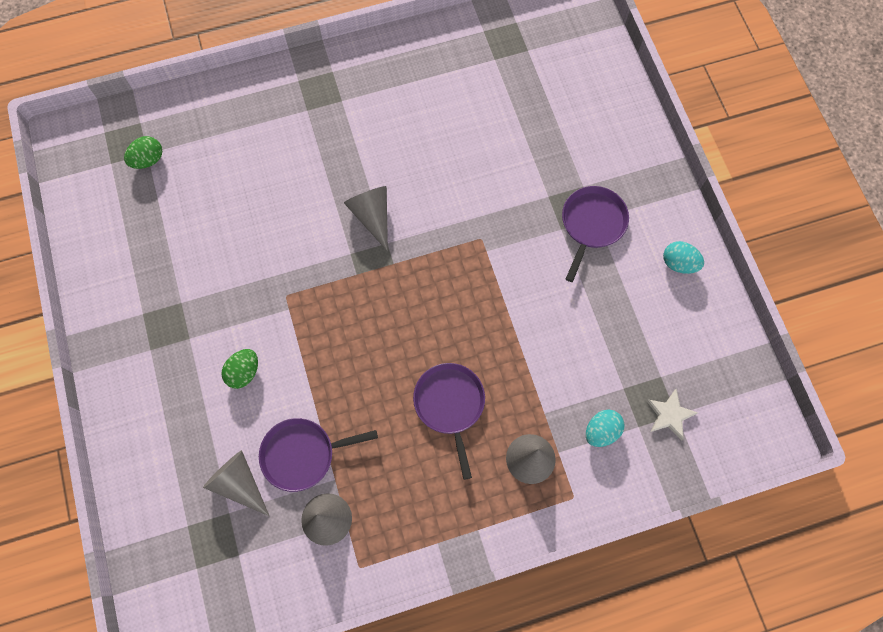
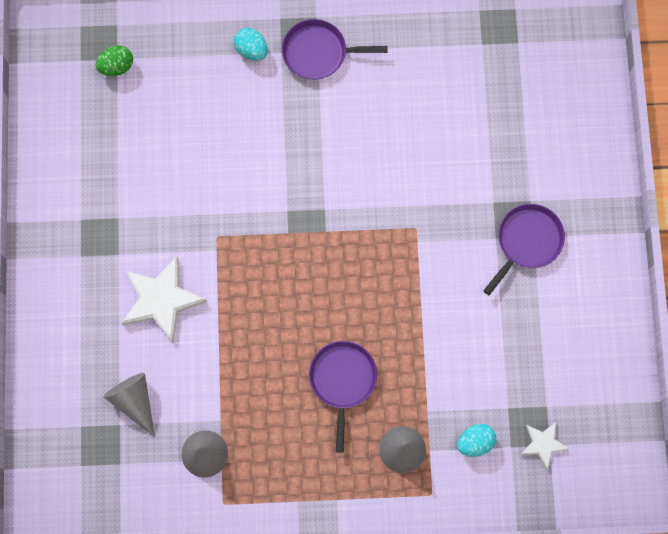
camera: 15 degrees right, 5 degrees up
green egg [221,349,258,389] -> white star [121,256,207,343]
purple pan [259,418,378,492] -> purple pan moved to [282,19,388,80]
grey cone [344,186,388,251] -> none
turquoise egg [663,241,704,274] -> turquoise egg moved to [234,28,268,61]

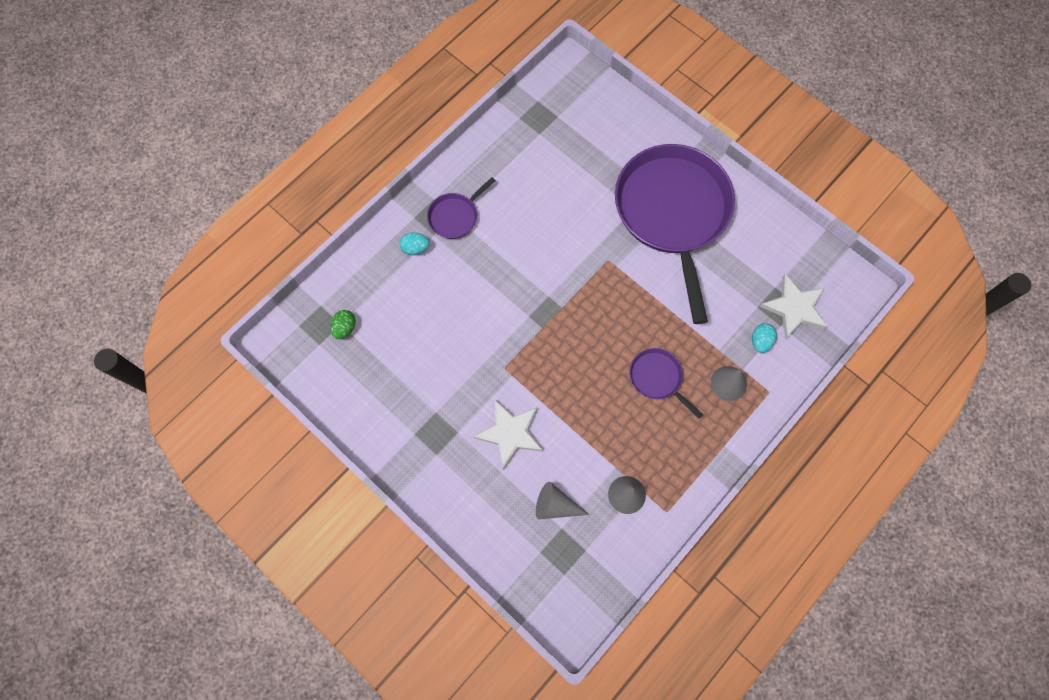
camera: 45 degrees left, 5 degrees down
purple pan [483,204,565,295] -> purple pan [615,144,735,324], size x2.38
white star [520,421,570,470] -> white star [759,274,828,340], size x1.82

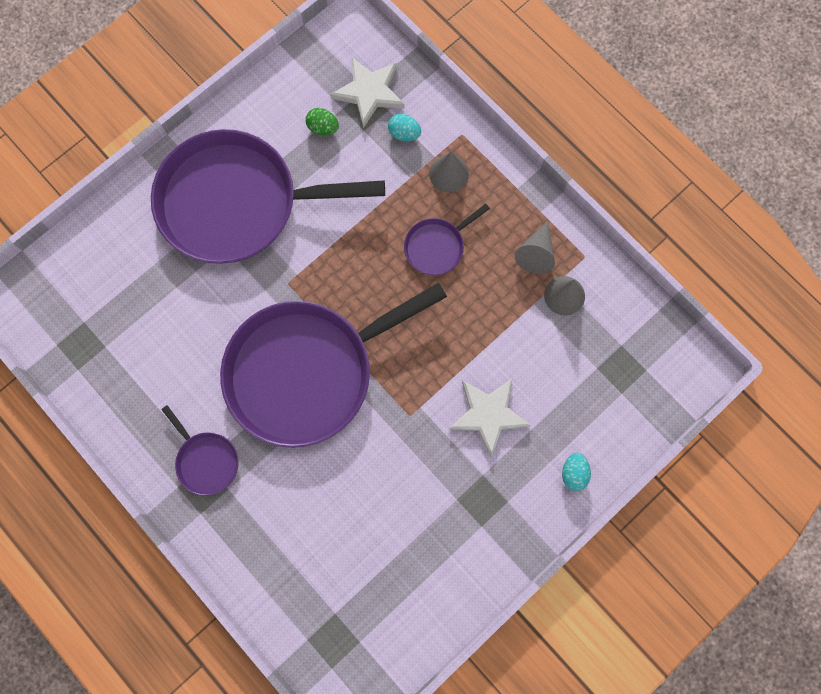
camera: 85 degrees left, 5 degrees up
green egg [330,310,356,339] -> green egg moved to [306,108,339,135]
turquoise egg [399,232,430,255] -> turquoise egg moved to [562,453,591,491]
grey cone [536,482,589,519] -> grey cone moved to [515,221,555,274]
none -> purple pan [220,283,447,448]

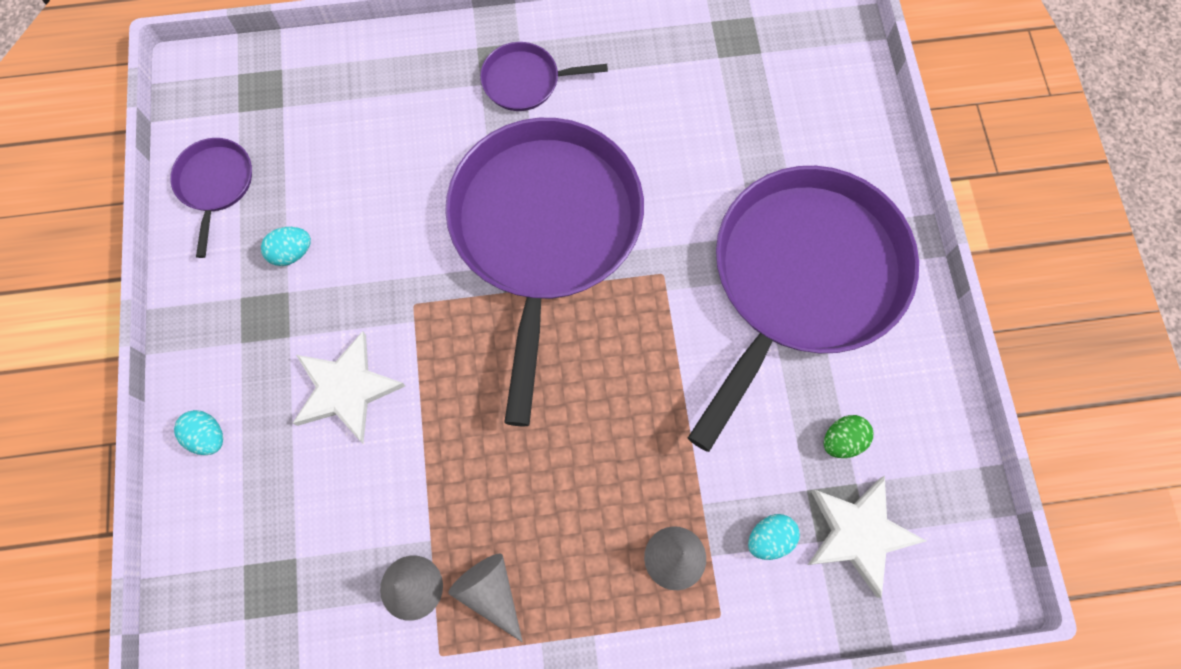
camera: 125 degrees right, 5 degrees down
purple pan [404,204,490,275] -> purple pan moved to [170,138,252,258]
none -> turquoise egg [261,227,311,266]

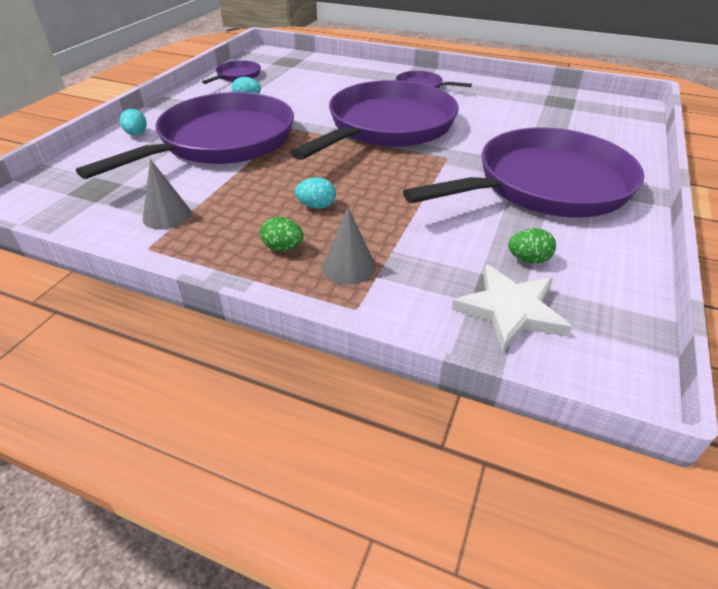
camera: 30 degrees right, 30 degrees down
white star [293,331,405,443] -> purple pan [76,92,294,179]
grey cone [448,554,523,642] -> none
turquoise egg [748,514,800,560] -> turquoise egg moved to [295,177,336,209]
none -> green egg [260,217,303,251]

